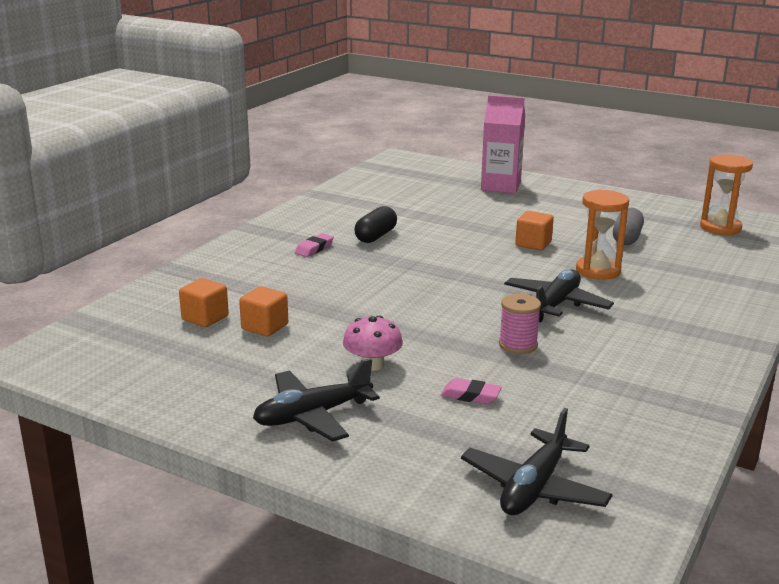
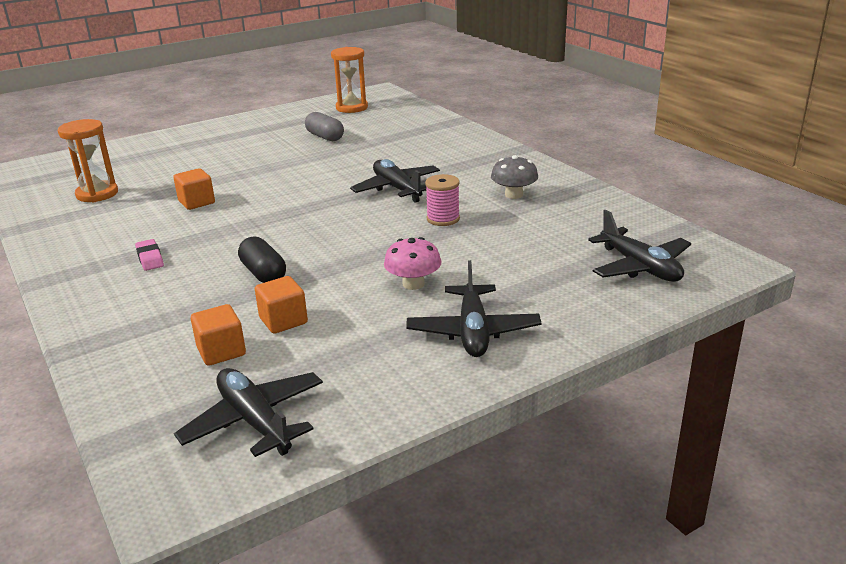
camera: 60 degrees left, 5 degrees up
black capsule [354,206,397,243] -> black capsule moved to [238,236,286,283]
pink eraser [441,378,502,404] -> none
pink carton [481,95,525,193] -> none
orange cube [515,211,554,251] -> orange cube moved to [173,168,215,210]
orange hourglass [576,189,629,280] -> orange hourglass moved to [58,119,118,202]
none -> black plane [174,368,323,457]
none -> grey mushroom [491,155,538,199]

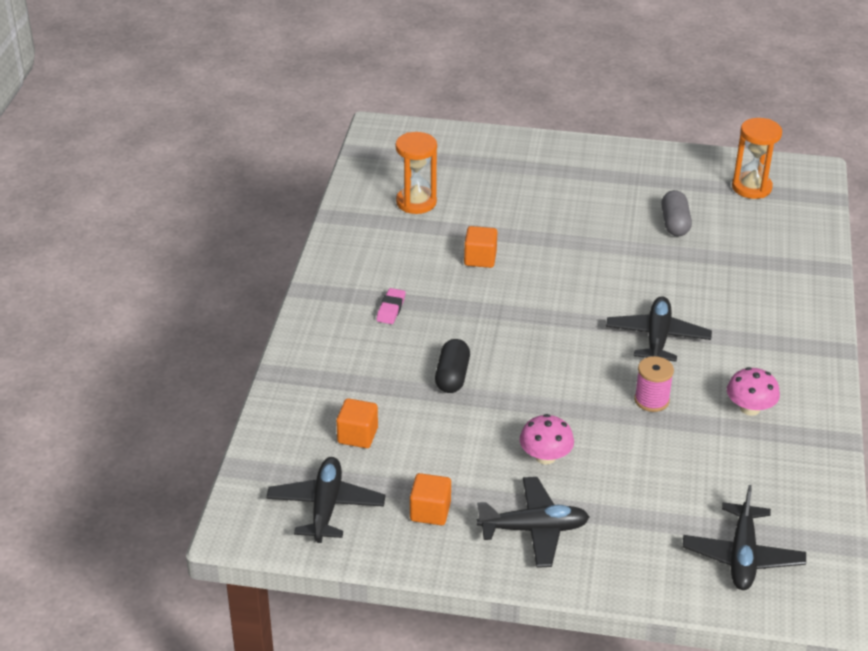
camera: 40 degrees right, 10 degrees up
orange cube [255,276,308,334] -> orange cube moved to [410,473,451,525]
black plane [407,260,542,357] -> black plane turned 135 degrees counterclockwise [476,477,589,568]
grey mushroom [491,155,538,199] -> pink mushroom [727,367,780,416]

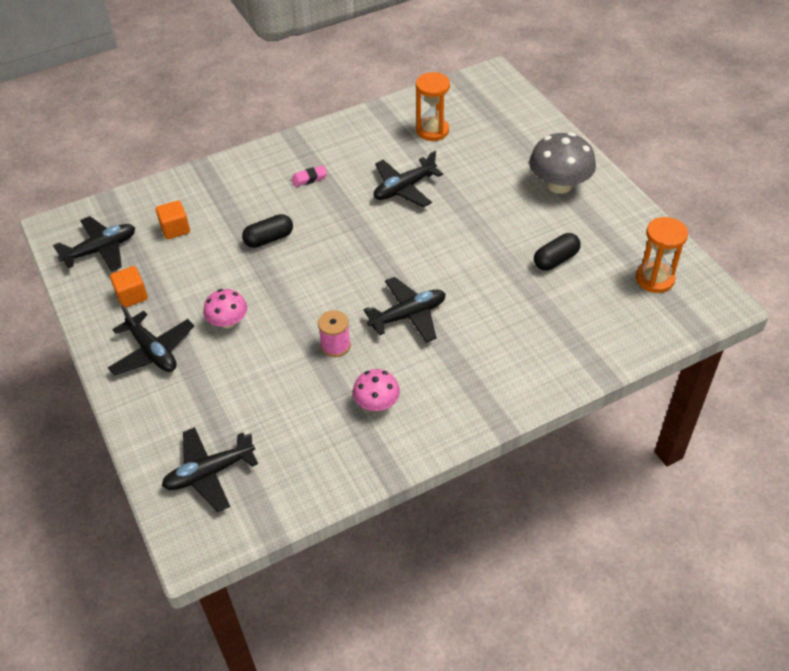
camera: 55 degrees right, 10 degrees up
orange cube [464,226,497,268] -> black plane [374,151,443,207]
grey capsule [661,190,692,236] -> black capsule [534,233,581,271]
none -> grey mushroom [529,132,596,194]

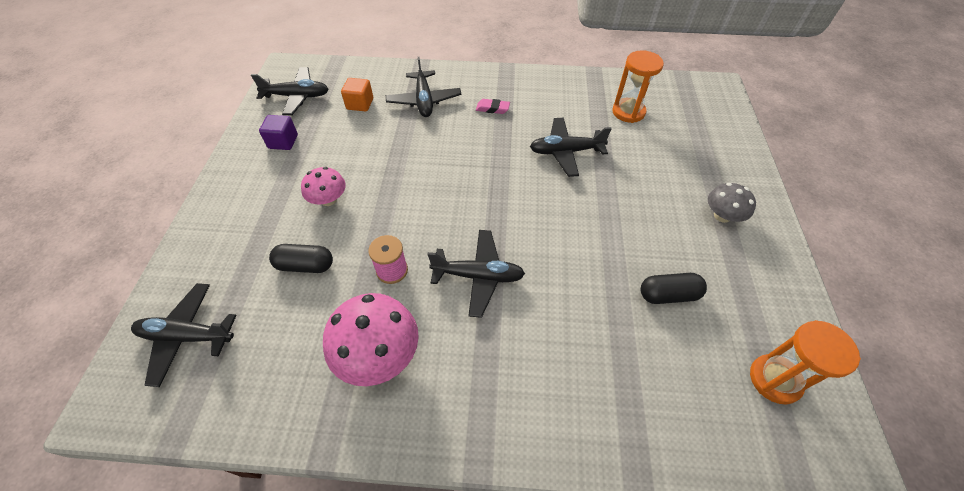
camera: 30 degrees right, 5 degrees up
black plane [108,305,194,375] -> black plane moved to [386,57,461,117]
orange cube [110,266,148,308] -> purple cube [259,115,298,150]
black capsule [242,214,293,248] -> black capsule moved to [269,244,333,273]
pink mushroom [353,369,400,411] -> pink mushroom [323,293,419,386], size x1.67
grey mushroom [529,132,596,194] -> grey mushroom [708,183,756,223], size x0.60

